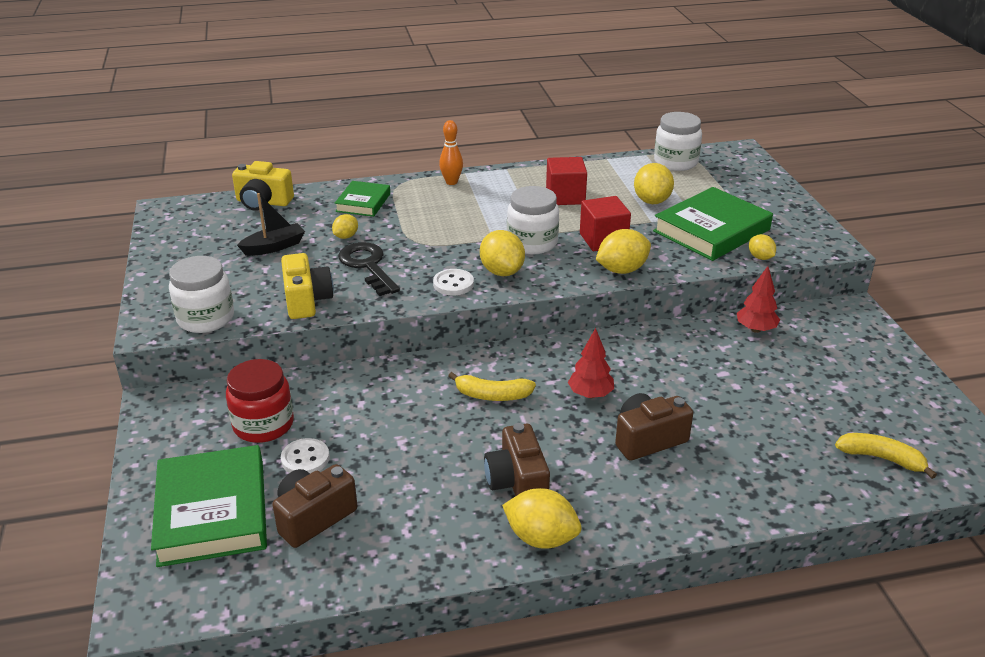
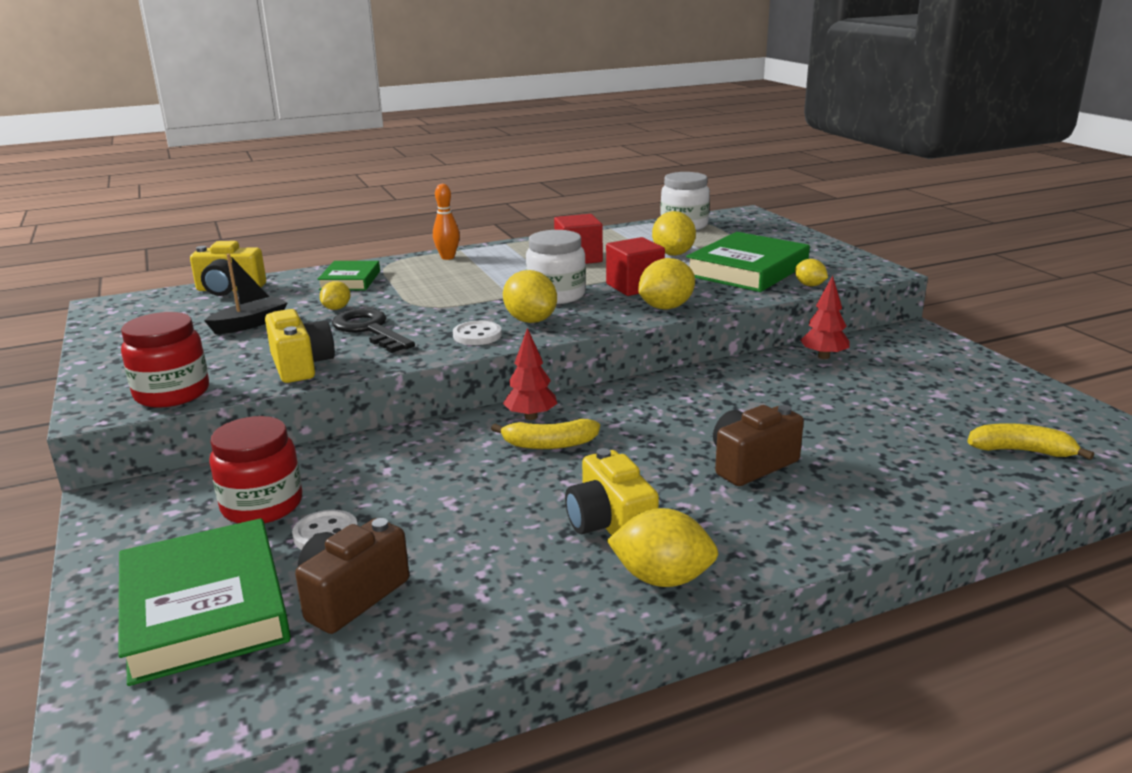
camera: 10 degrees left, 10 degrees down
white jar [169,256,234,333] -> red jar [121,312,209,408]
brown camera [484,423,550,496] -> yellow camera [565,448,659,536]
red tree [568,328,614,398] -> red tree moved to [503,328,558,420]

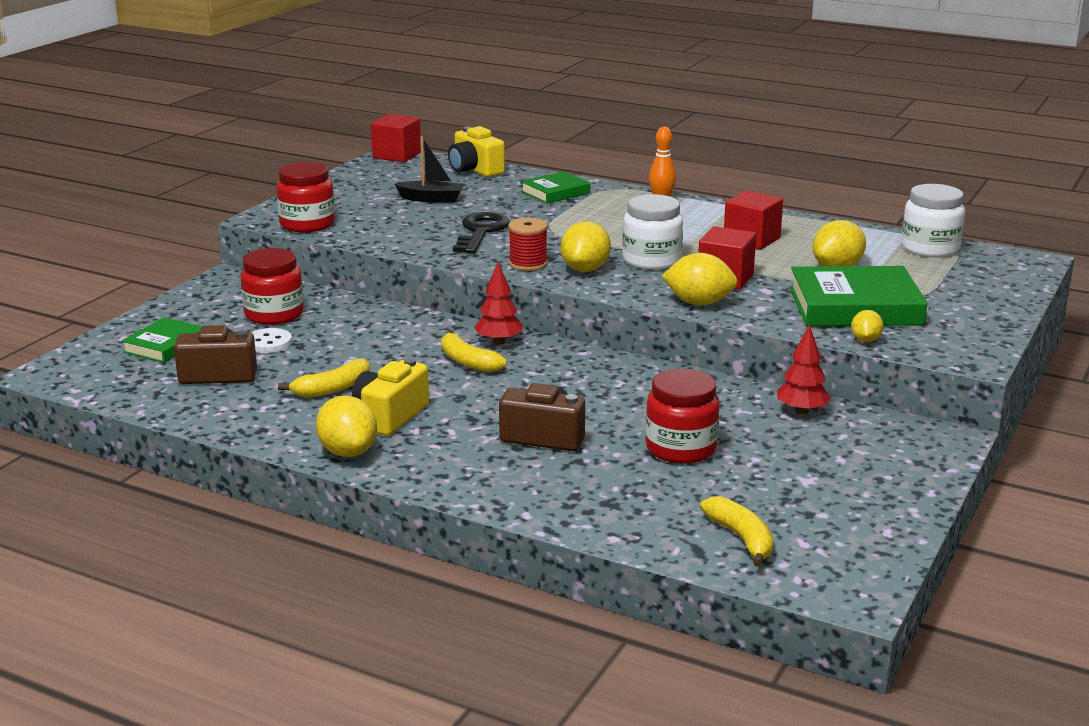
camera: 50 degrees right, 0 degrees up
green book [118,518,291,686] -> green book [121,317,202,363], size x0.56
yellow camera [265,309,335,383] -> none
yellow lemon [320,281,351,310] -> none
white button [453,321,502,345] -> red spool [508,218,548,271]
none -> yellow banana [278,358,370,398]
none -> red cube [371,114,421,162]
none -> red jar [645,369,720,464]

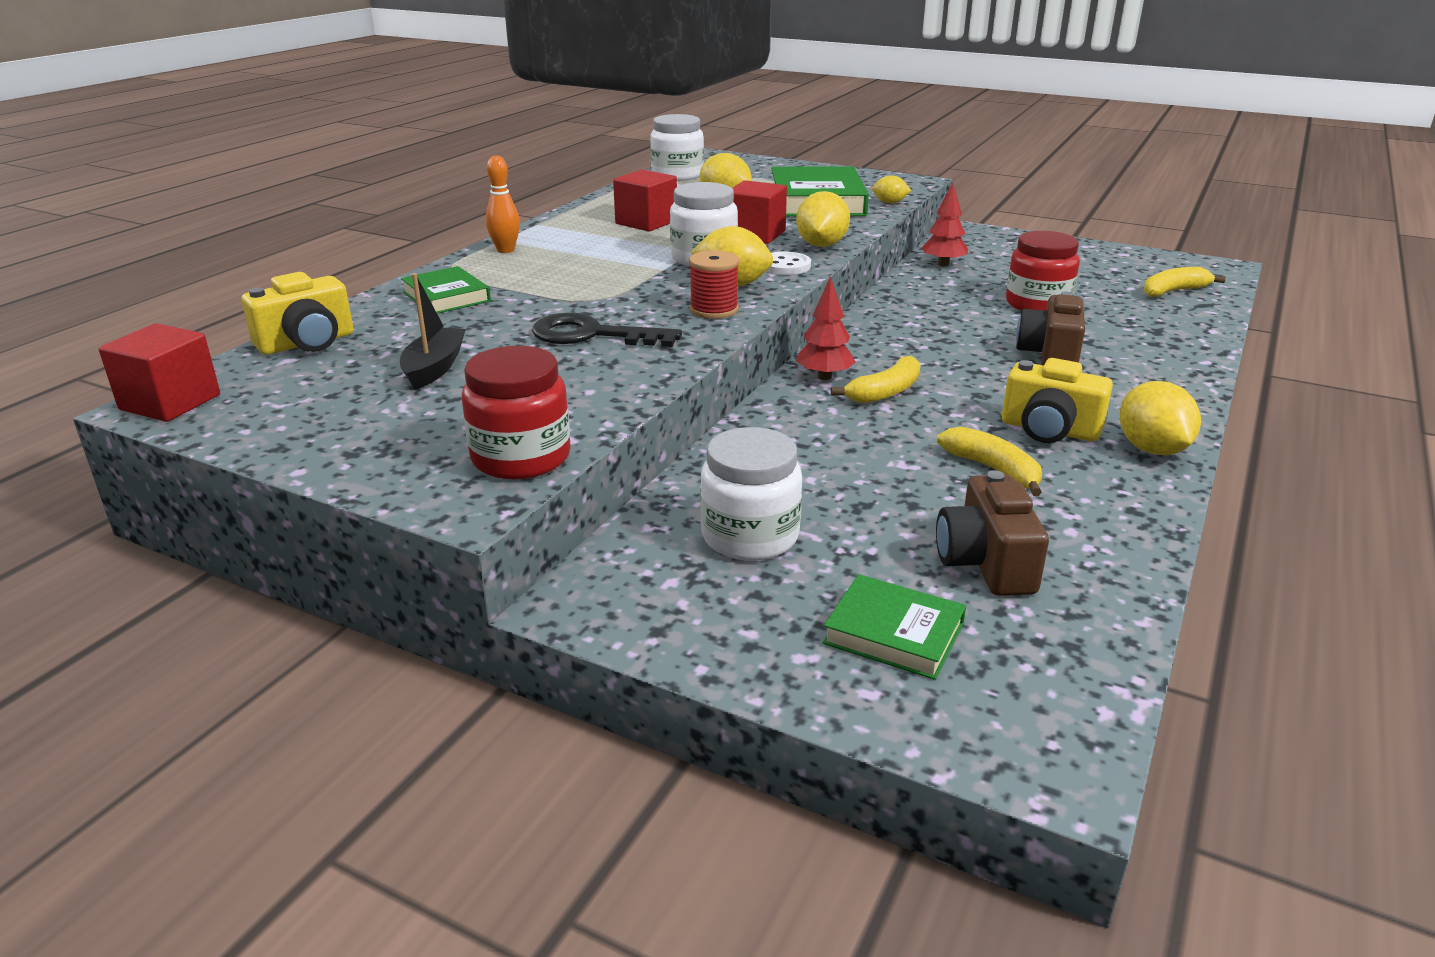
camera: 90 degrees left, 5 degrees up
red jar [240,248,304,325] -> white jar [700,427,802,561]
white button [252,328,292,353] -> white button moved to [766,252,811,275]
yellow lemon [316,396,377,457] -> yellow lemon turned 75 degrees counterclockwise [1120,381,1201,455]

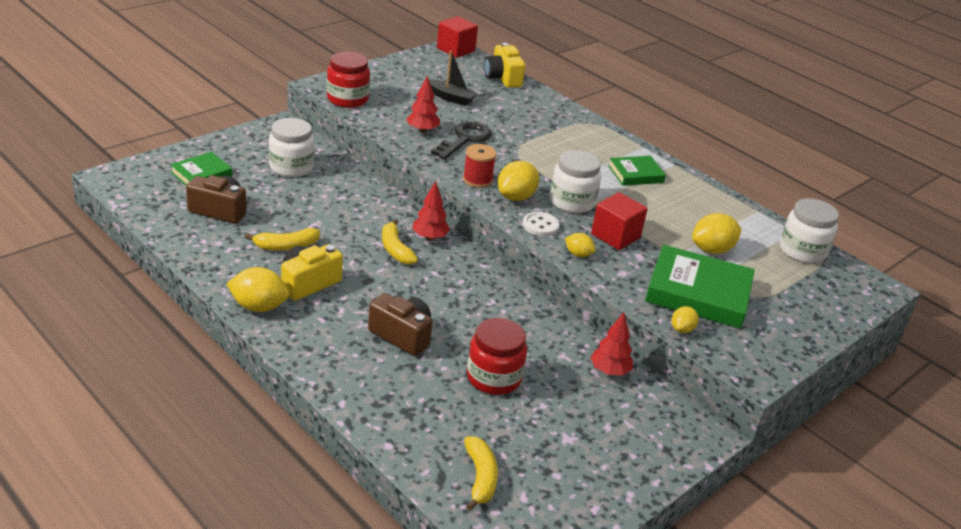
camera: 105 degrees right, 5 degrees up
green book [401,266,491,314] -> green book moved to [608,156,666,186]
orange bowling pin [486,155,520,253] -> none
red cube [613,169,677,231] -> none
yellow lemon [796,191,850,247] -> yellow lemon [565,233,596,257], size x0.57
none -> red tree [406,75,440,133]

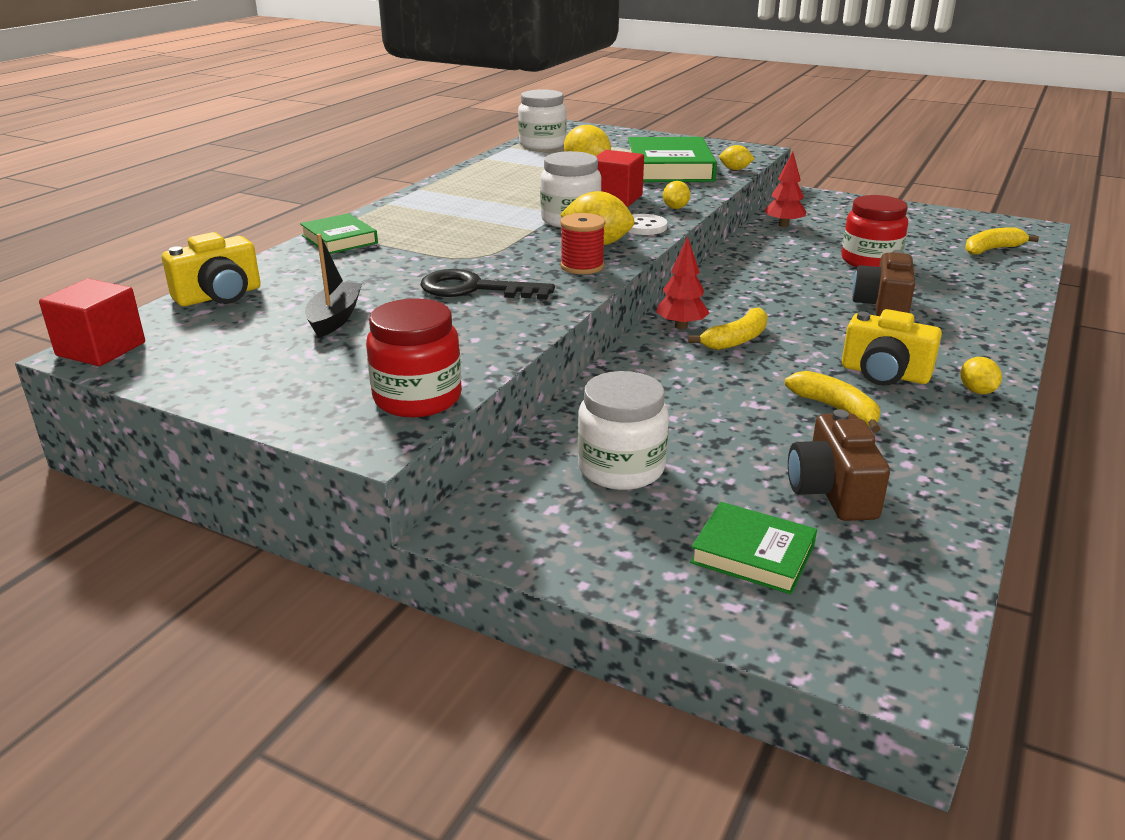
camera: 105 degrees left, 5 degrees down
yellow lemon [226,267,289,312] -> yellow lemon [960,357,1002,394], size x0.57
red tree [406,75,440,133] -> none
green book [608,156,666,186] -> green book moved to [300,213,378,254]

